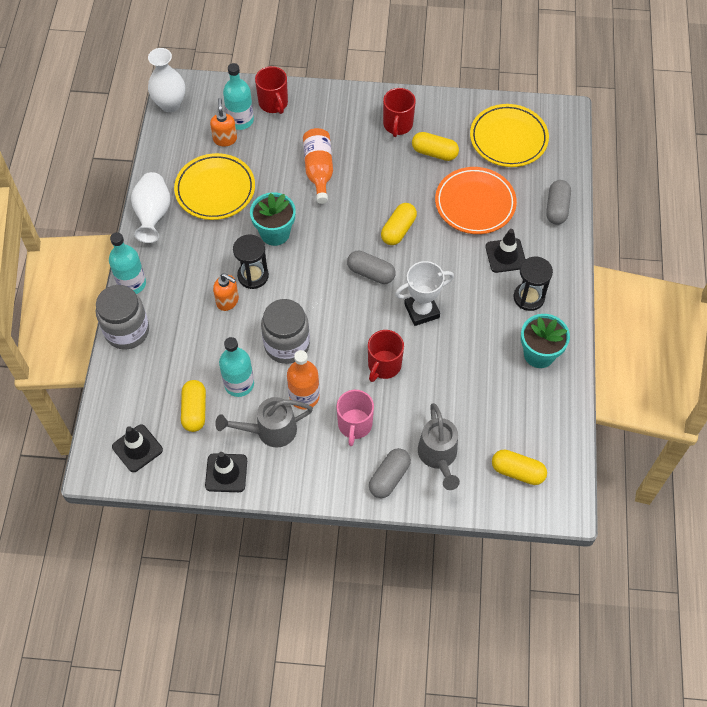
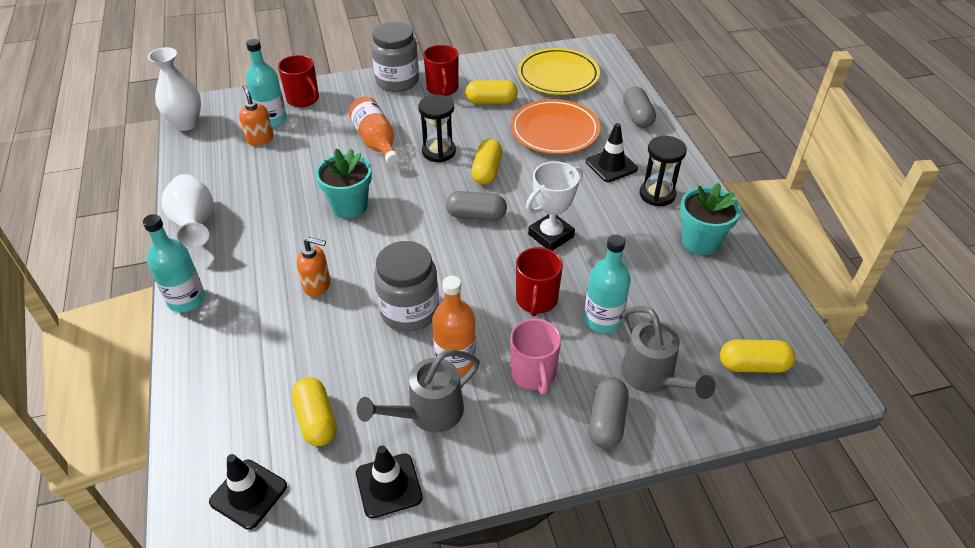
camera: 20 degrees left, 15 degrees down
grey jar [96,285,149,349] -> grey jar moved to [371,22,419,92]
yellow plate [174,153,255,220] -> none
turquoise bottle [219,337,254,397] -> turquoise bottle moved to [584,234,631,333]
black hourglass [233,235,269,289] -> black hourglass moved to [418,95,456,162]

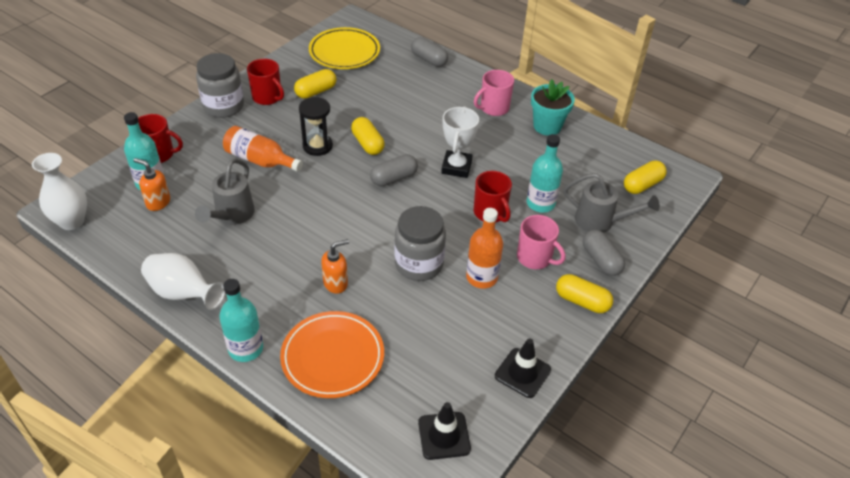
camera: 40 degrees left, 0 degrees up
yellow capsule [292,377,337,446] -> yellow capsule moved to [556,274,613,313]
turquoise flower pot [315,148,372,219] -> none
grey watering can [357,350,480,432] -> grey watering can moved to [195,159,255,225]
orange plate [511,99,600,154] -> orange plate moved to [280,311,384,398]
black traffic cone [586,123,638,182] -> none
black hourglass [640,136,687,206] -> pink mug [474,70,514,116]

